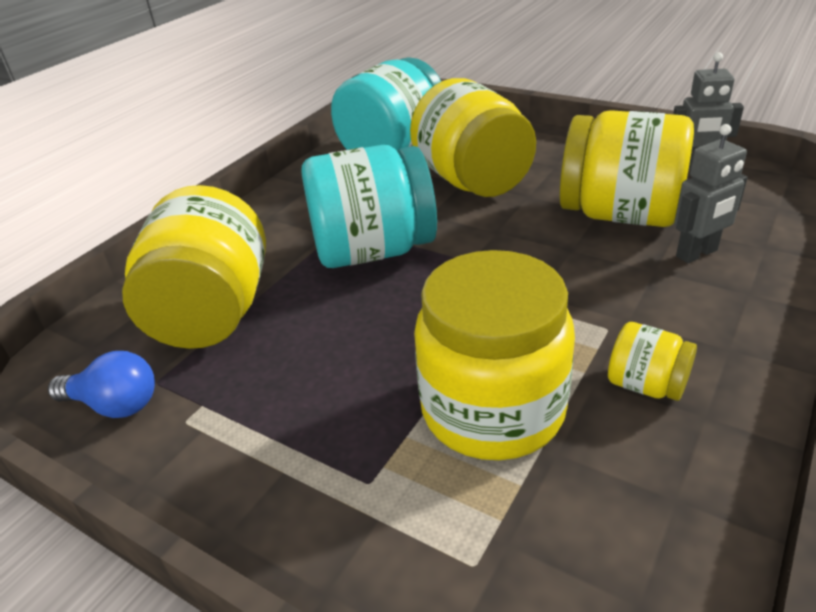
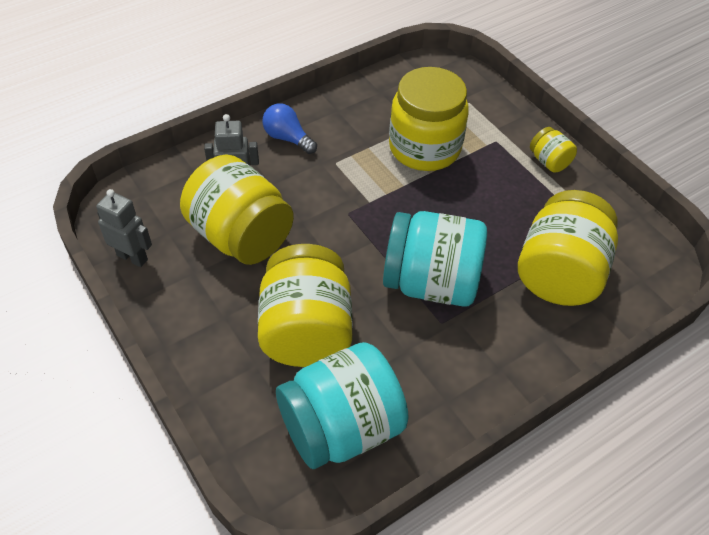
camera: 160 degrees left, 15 degrees up
blue light bulb [48,351,155,418] -> blue light bulb moved to [262,103,317,154]
yellow jar [608,322,697,401] -> yellow jar moved to [530,127,577,173]

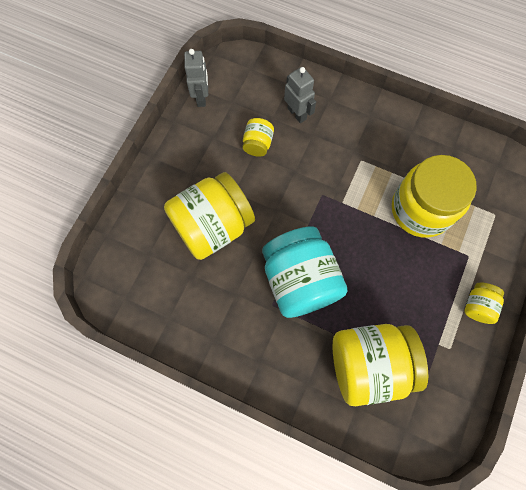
camera: 60 degrees right, 20 degrees up
yellow jar [180,154,294,265] -> yellow jar [242,118,274,157], size x0.46
blue light bulb [262,103,317,154] -> none
turquoise jar [276,342,409,469] -> none

